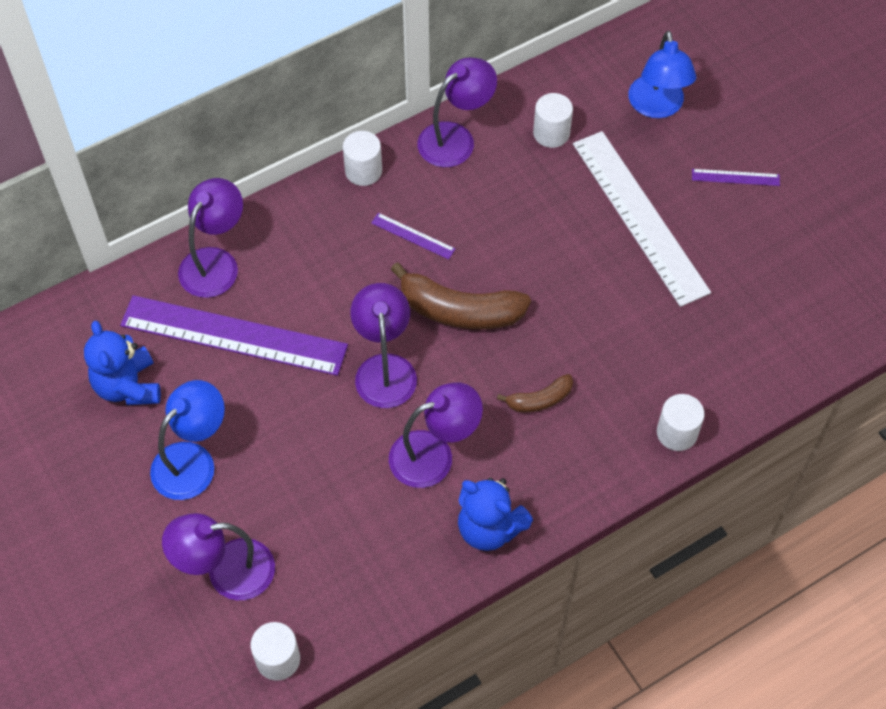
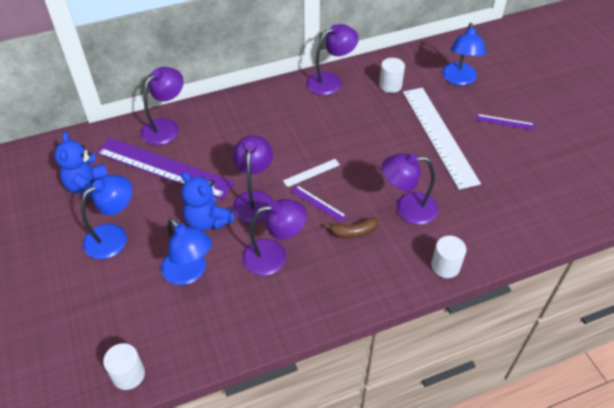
camera: 10 degrees right, 10 degrees down
purple lamp [162,513,275,600] -> purple lamp moved to [382,153,438,225]
white cylinder [343,131,382,186] -> none
purple ruler [371,213,455,260] -> purple ruler moved to [291,185,346,222]
brown banana [391,262,531,329] -> white ruler [283,159,340,187]
blue teddy bear [458,478,533,551] -> blue teddy bear moved to [181,172,235,231]
none -> blue lamp [161,218,212,285]

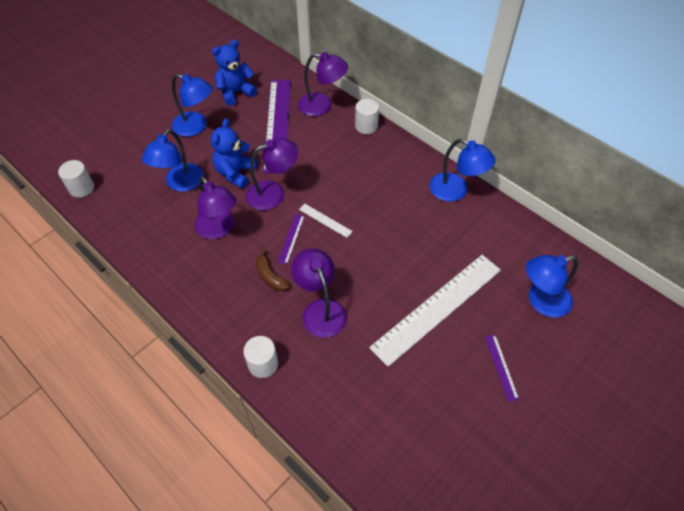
camera: 65 degrees right, 5 degrees up
purple lamp [306,24,359,95] -> blue lamp [429,139,496,202]
white cylinder [379,58,405,93] -> white cylinder moved to [355,99,379,134]

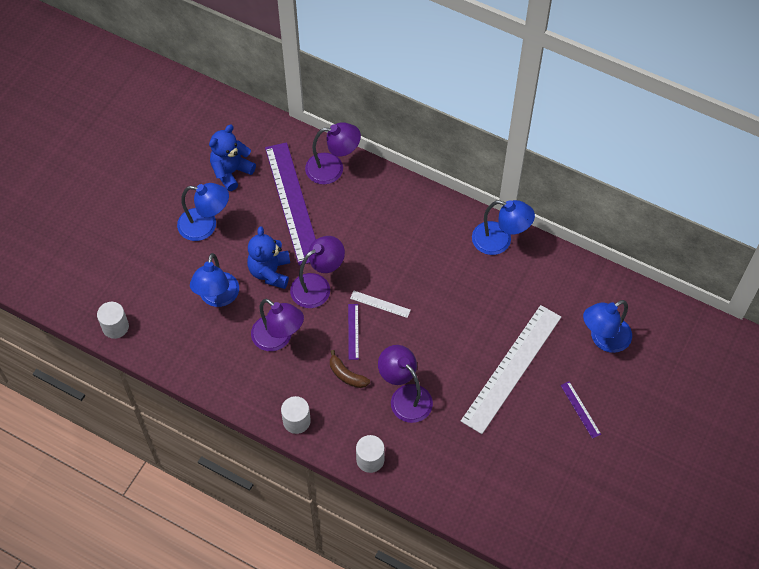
camera: 15 degrees left, 5 degrees up
white cylinder [355,99,379,134] -> white cylinder moved to [281,396,311,434]

